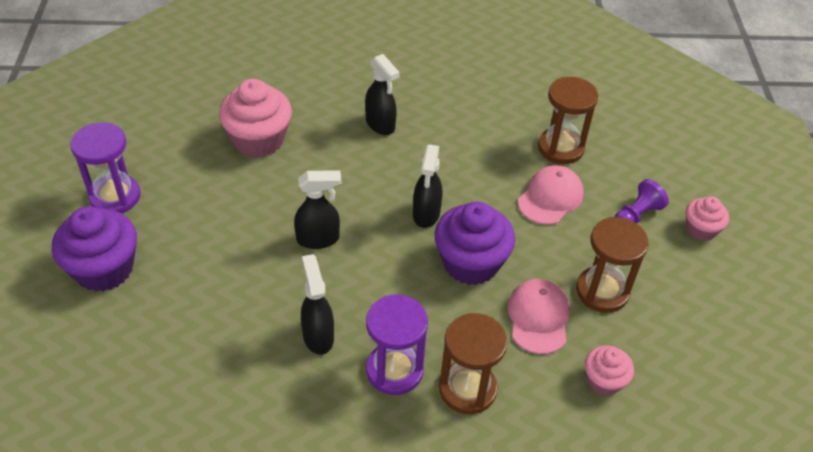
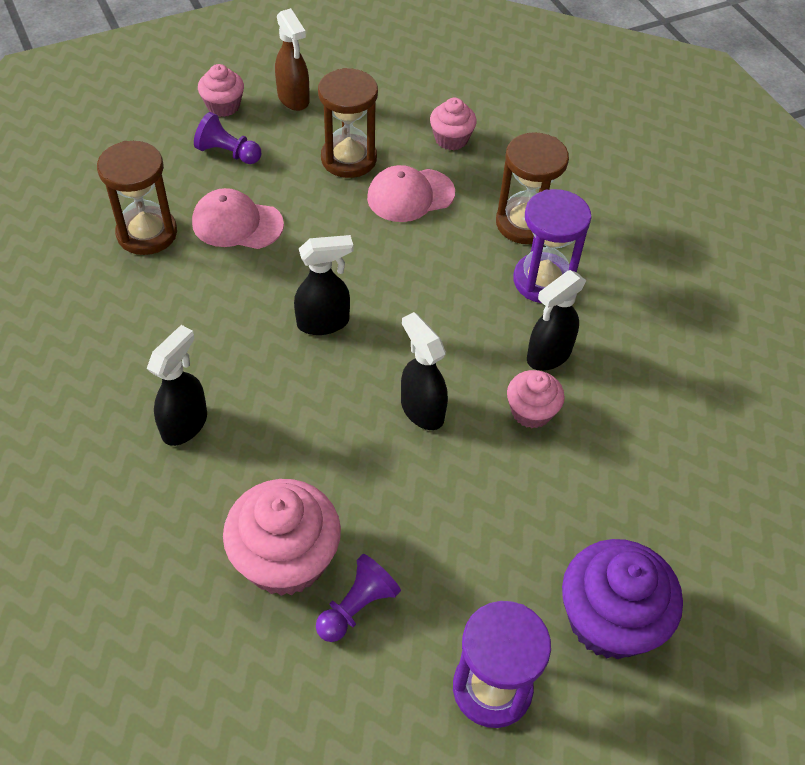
camera: 115 degrees left, 5 degrees up
purple cupcake [435,202,515,285] -> none
none -> brown spray bottle [275,8,310,111]
none -> purple pawn [316,554,401,642]
none -> pink cupcake [507,370,565,428]

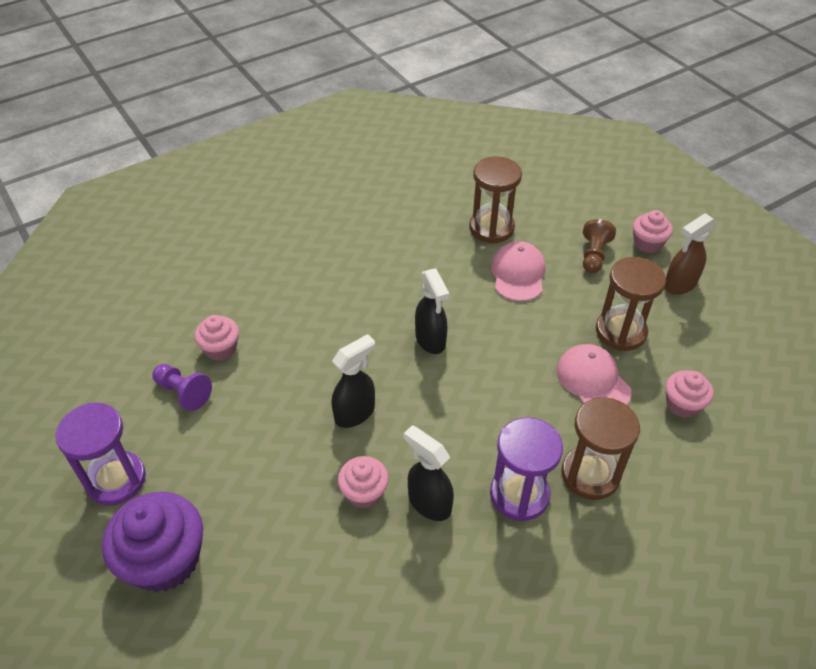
camera: 85 degrees right, 5 degrees down
black spray bottle [147,325,207,446] -> none
purple pawn [194,112,261,164] -> brown pawn [583,219,616,273]
pink cupcake [223,479,341,596] -> pink cupcake [194,315,239,361], size x0.56

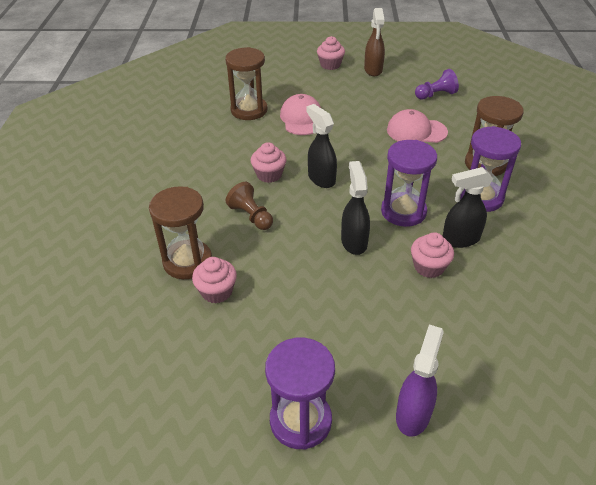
camera: 55 degrees left, 5 degrees down
purple cupcake [102,491,203,592] -> purple spray bottle [396,324,444,437]
purple pawn [152,364,212,411] -> purple pawn moved to [415,69,459,100]
black spray bottle [415,268,449,354] -> black spray bottle turned 135 degrees counterclockwise [307,104,337,188]
pink cap [491,241,546,301] -> pink cap turned 45 degrees clockwise [280,94,321,135]
brown pawn [583,219,616,273] -> brown pawn moved to [226,182,273,230]
brown hourglass [596,257,666,351] -> brown hourglass moved to [149,186,212,279]
pink cupcake [665,371,714,418] -> pink cupcake moved to [251,142,286,183]
none -> purple hourglass [381,140,437,227]

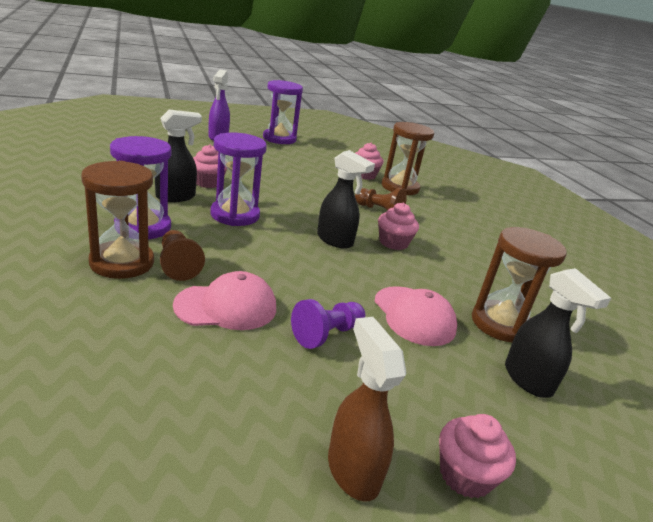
camera: 155 degrees right, 15 degrees down
black spray bottle [341,161,370,255] -> black spray bottle moved to [505,268,611,398]
purple pawn [415,69,459,100] -> purple pawn moved to [291,299,365,349]
none -> brown pawn [160,230,205,281]

